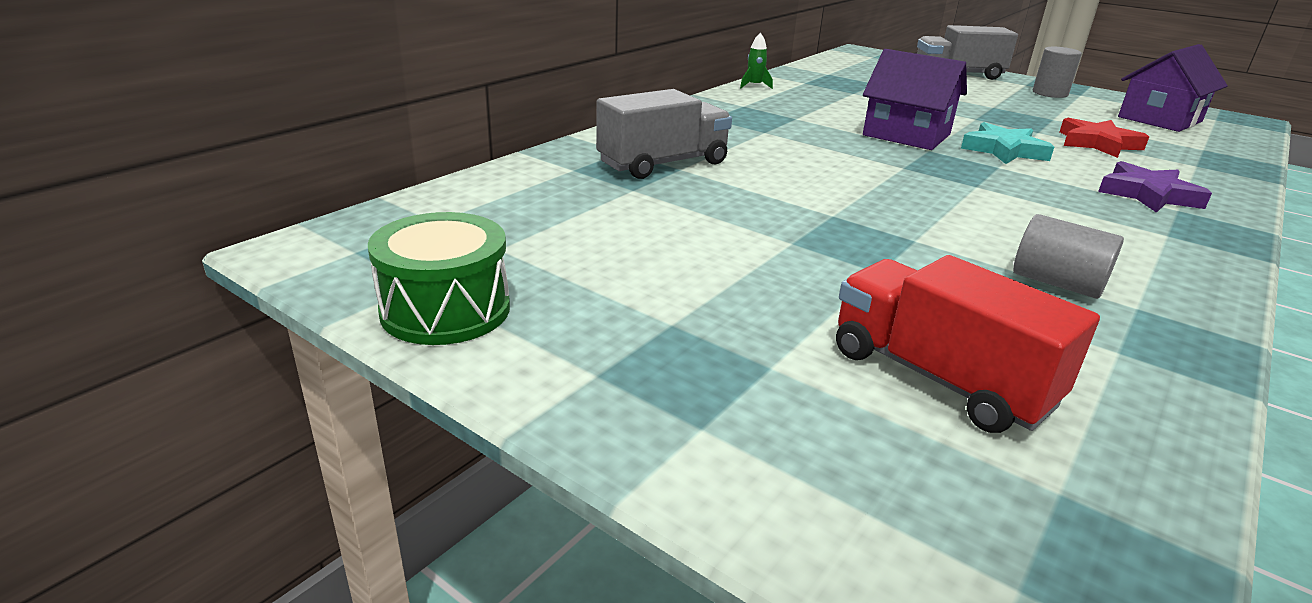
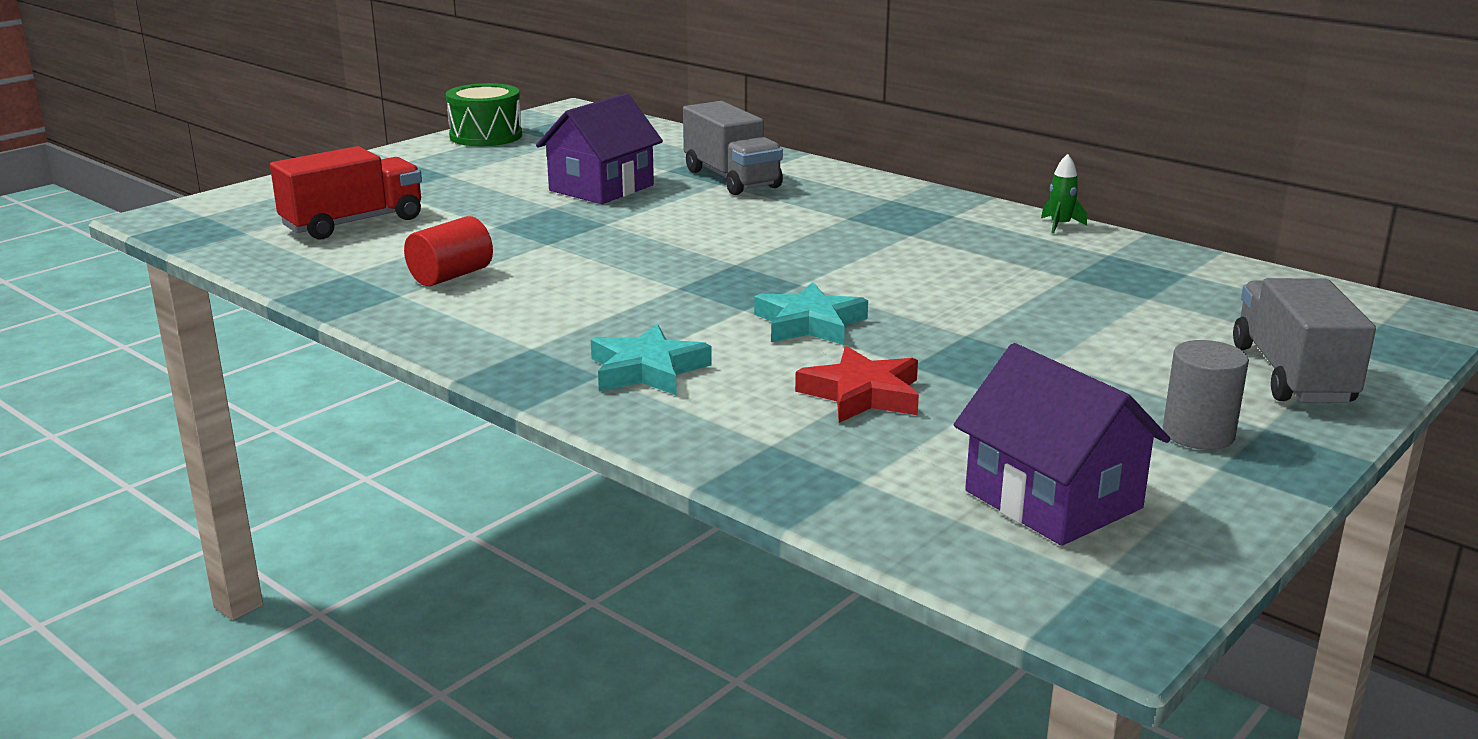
camera: 95 degrees right, 5 degrees down
purple house [863,49,967,150] -> purple house moved to [536,93,663,204]
grey cylinder [1013,214,1124,299] -> red cylinder [404,216,493,286]
purple star [1098,161,1212,213] -> turquoise star [591,324,712,396]

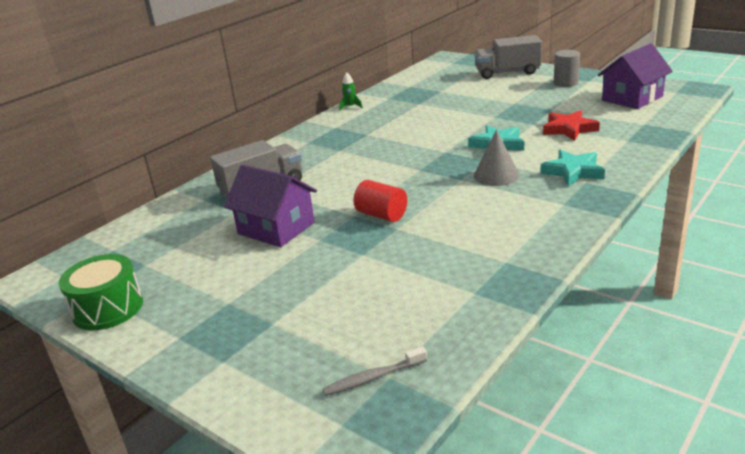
camera: 90 degrees left, 5 degrees up
red truck [270,146,422,239] -> none
red cylinder [404,216,493,286] -> red cylinder moved to [354,180,407,222]
none -> grey toothbrush [323,347,427,396]
none -> grey cone [474,130,520,186]

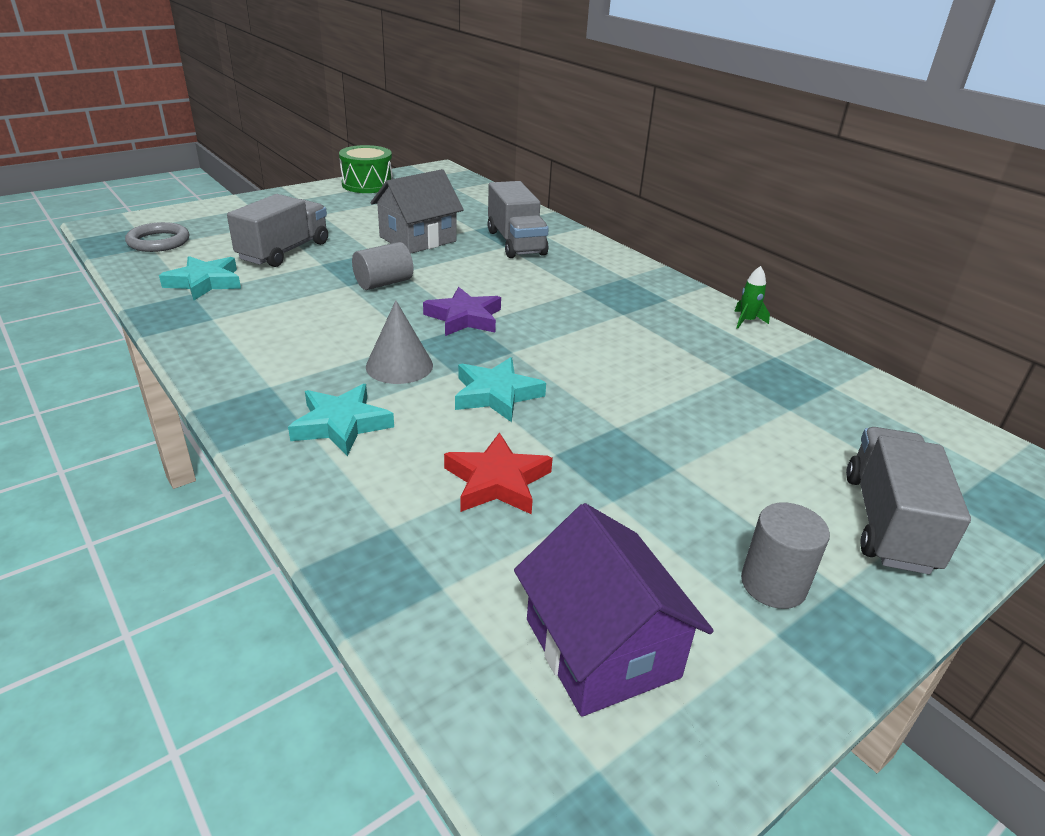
camera: 100 degrees right, 5 degrees up
purple house [224,165,317,247] -> grey house [371,169,464,254]
grey toothbrush [323,347,427,396] -> grey ring [125,222,189,252]
red cylinder [354,180,407,222] -> grey cylinder [352,242,413,290]
none -> turquoise star [159,256,241,300]
none -> grey truck [227,194,328,267]
none -> purple star [423,287,501,336]

